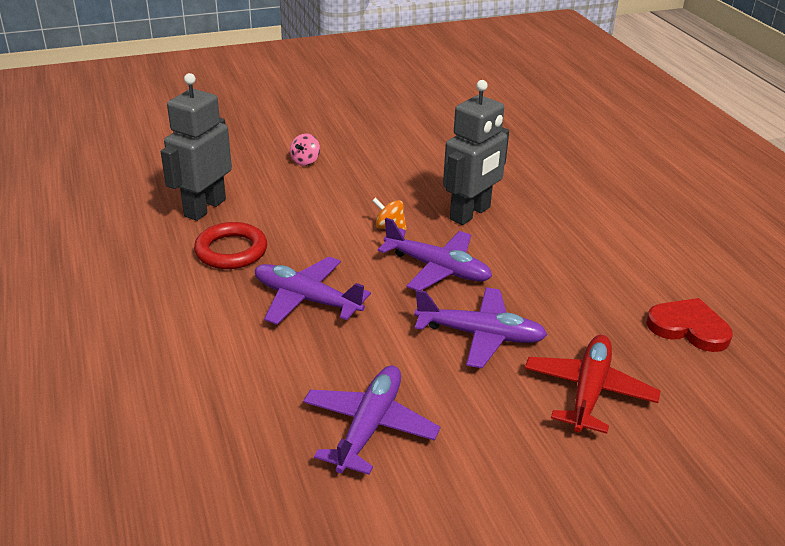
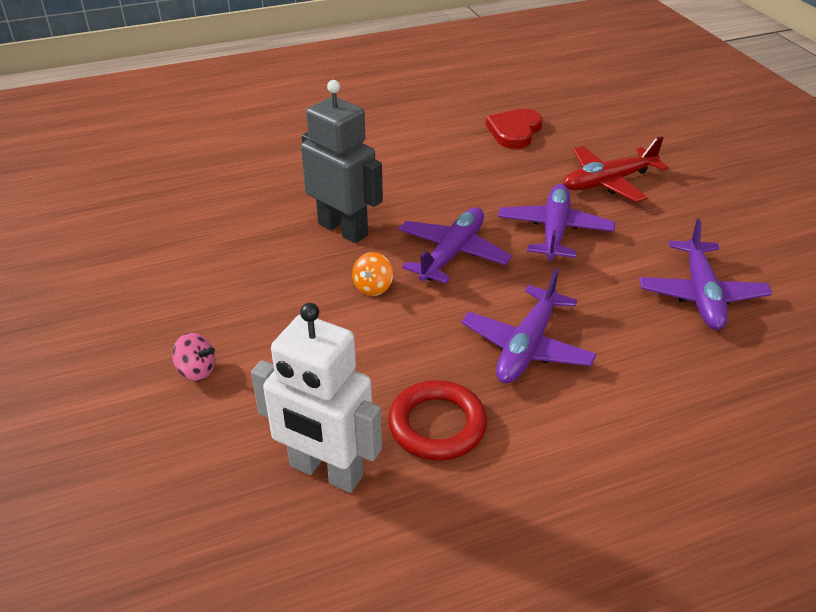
camera: 90 degrees left, 5 degrees up
grey robot [161,73,232,221] -> white robot [251,303,382,493]
purple plane [303,365,440,475] -> purple plane turned 105 degrees counterclockwise [639,219,772,330]
red plane [525,335,660,434] -> red plane turned 45 degrees counterclockwise [563,136,669,202]

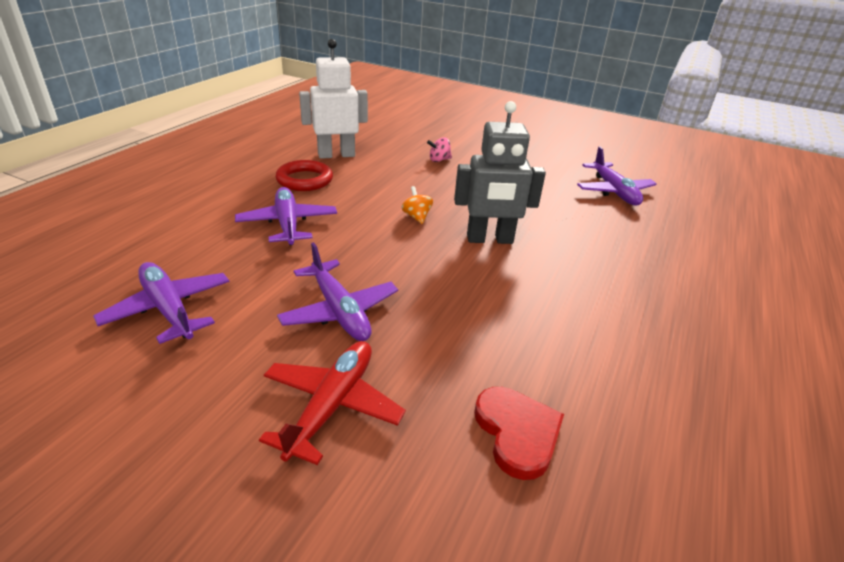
camera: 135 degrees right, 5 degrees down
purple plane [399,207,512,284] -> purple plane moved to [577,147,657,206]

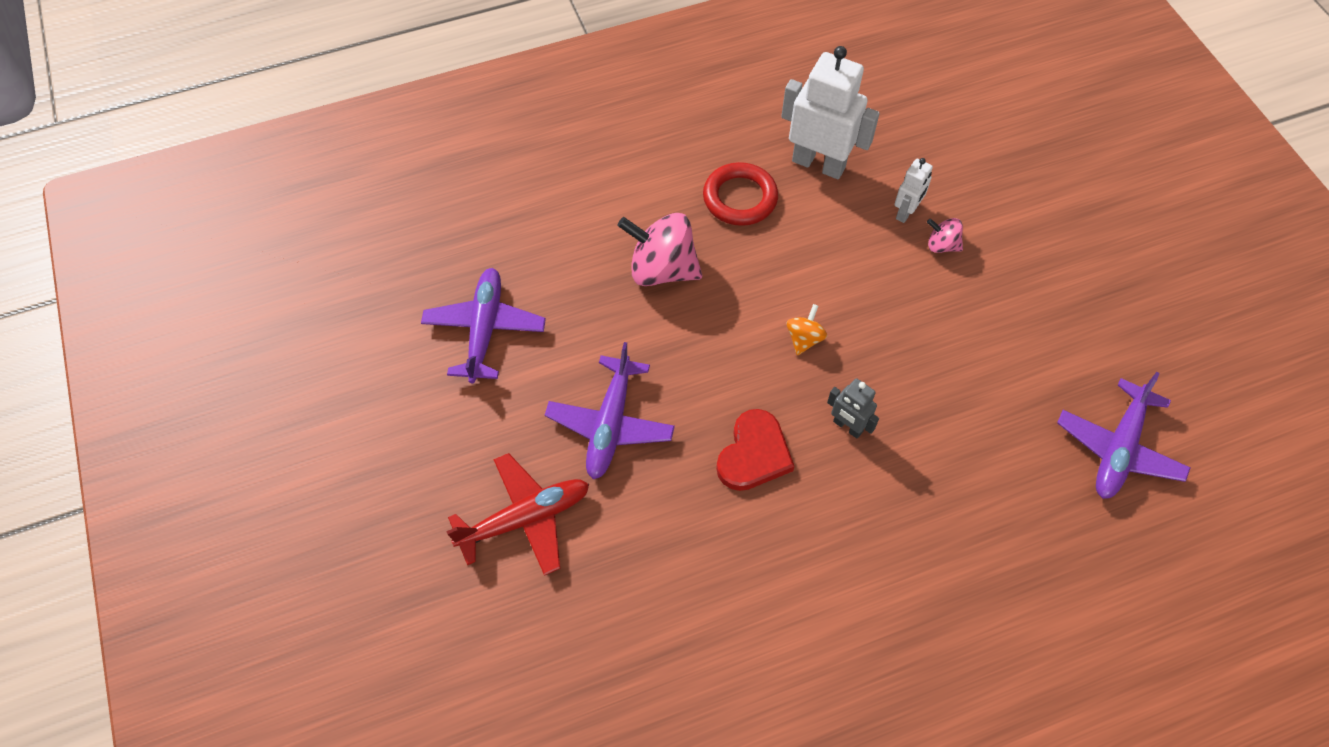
camera: 45 degrees right, 25 degrees up
purple plane [235,187,337,245] -> pink spinning top [618,213,702,286]
grey robot [454,101,546,244] -> grey robot [827,378,879,438], size x0.51
red heart [474,387,564,480] -> red heart moved to [716,409,795,491]
none -> white robot [894,158,933,223]

